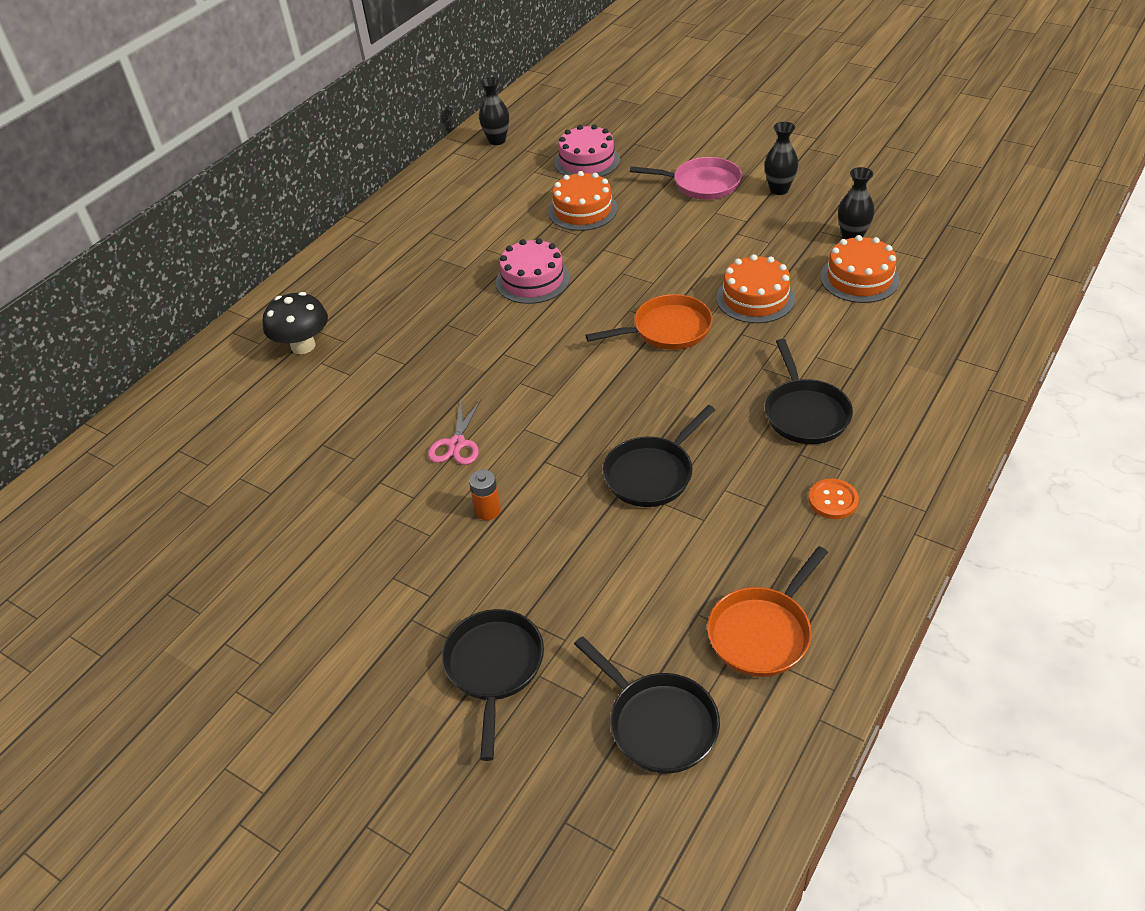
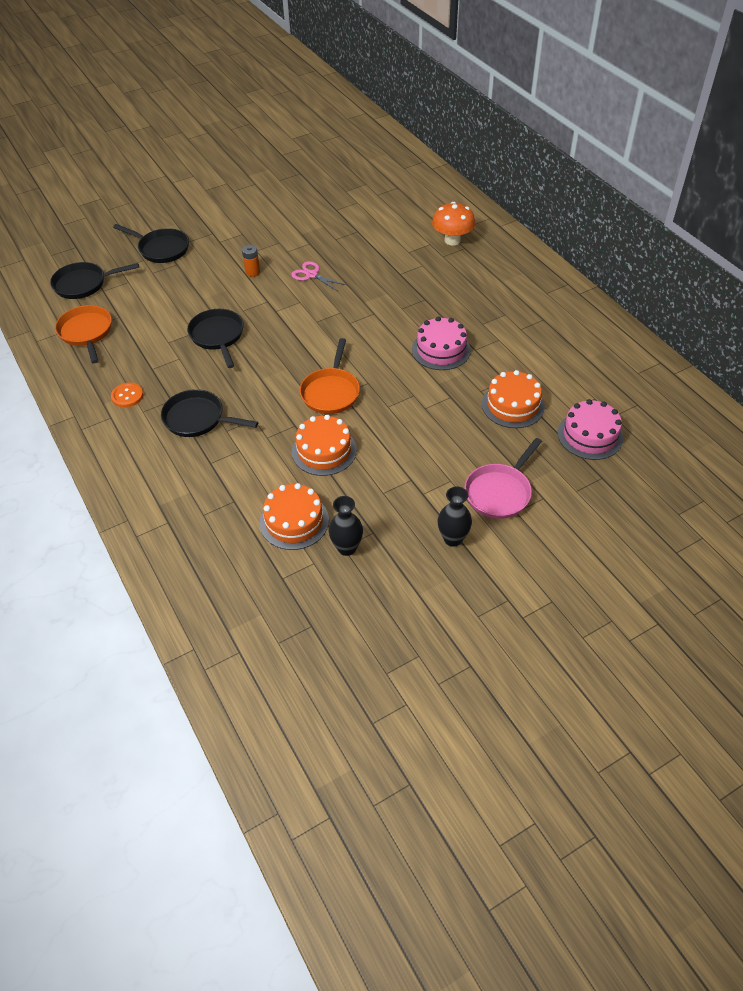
camera: 115 degrees right, 5 degrees up
black mushroom [263,292,328,354] -> orange mushroom [432,202,475,246]
black vase [479,77,509,145] -> none

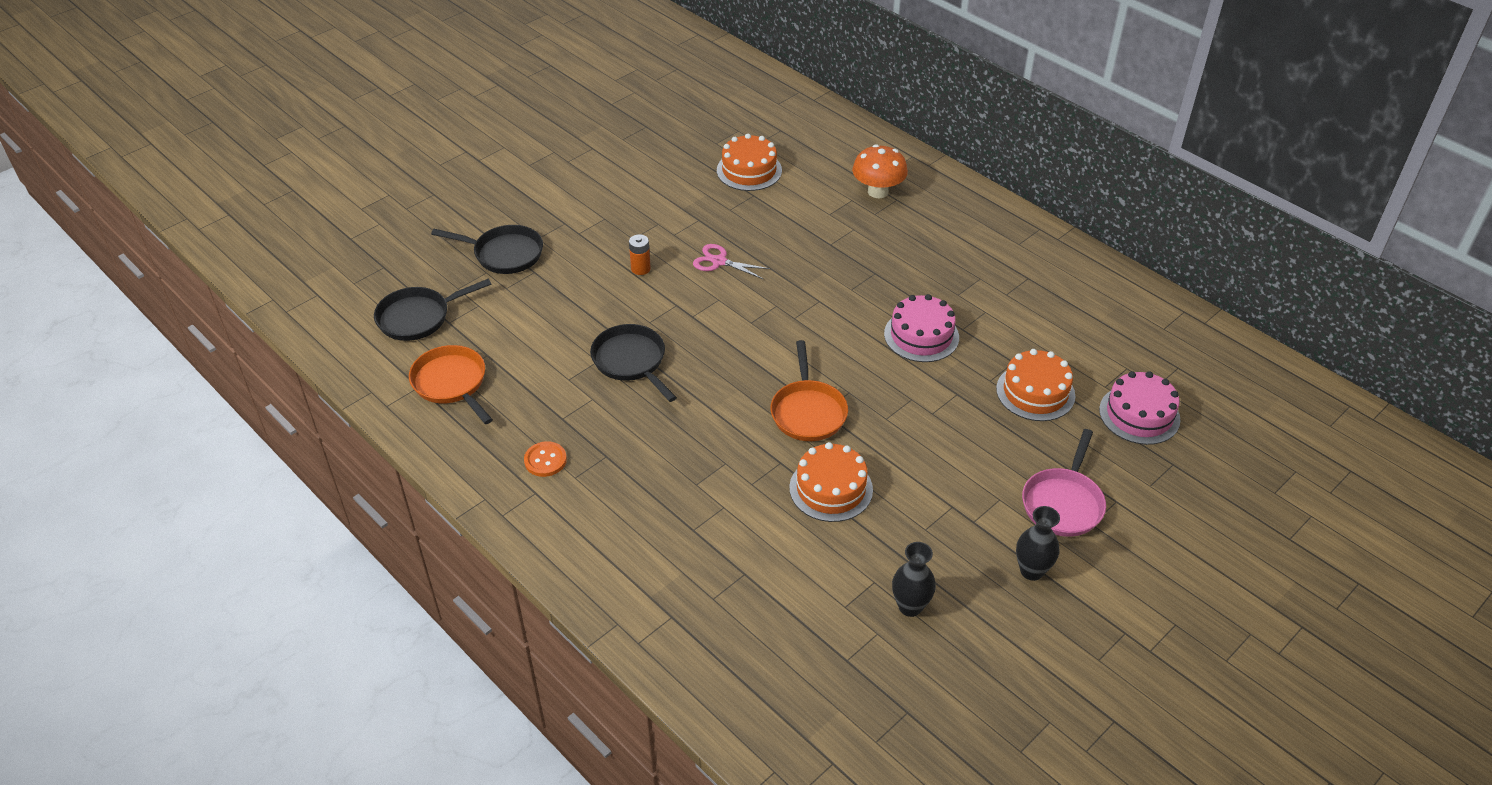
camera: 15 degrees left, 5 degrees down
black pan [161,389,258,437] -> none
orange cake [260,483,329,550] -> orange cake moved to [717,134,782,191]

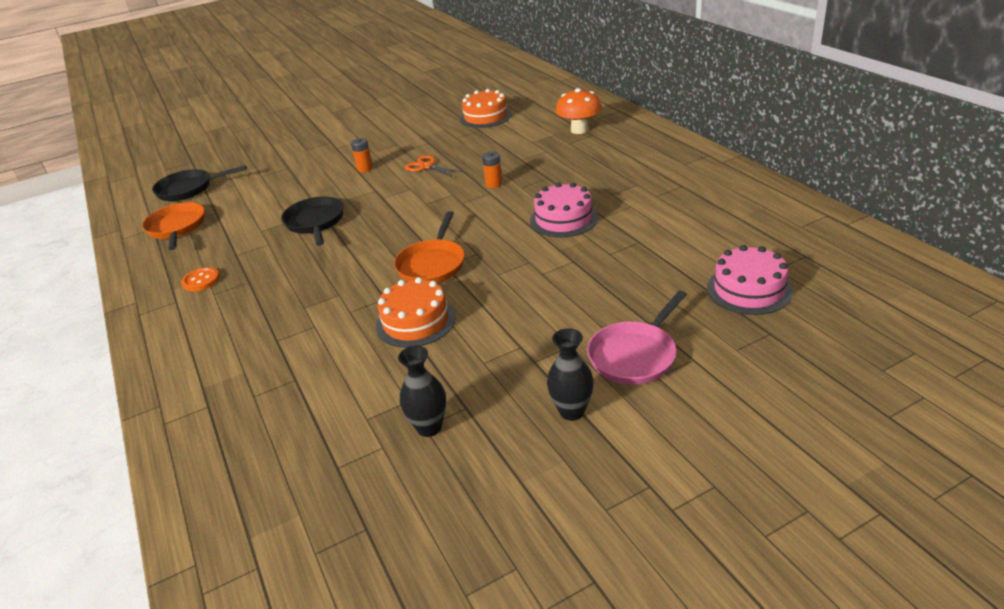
camera: 20 degrees right, 10 degrees down
black pan [431,225,543,274] -> none
pink scissors [693,244,770,279] -> orange scissors [405,155,463,177]
orange cake [996,349,1075,421] -> none
none -> orange battery [482,151,503,188]

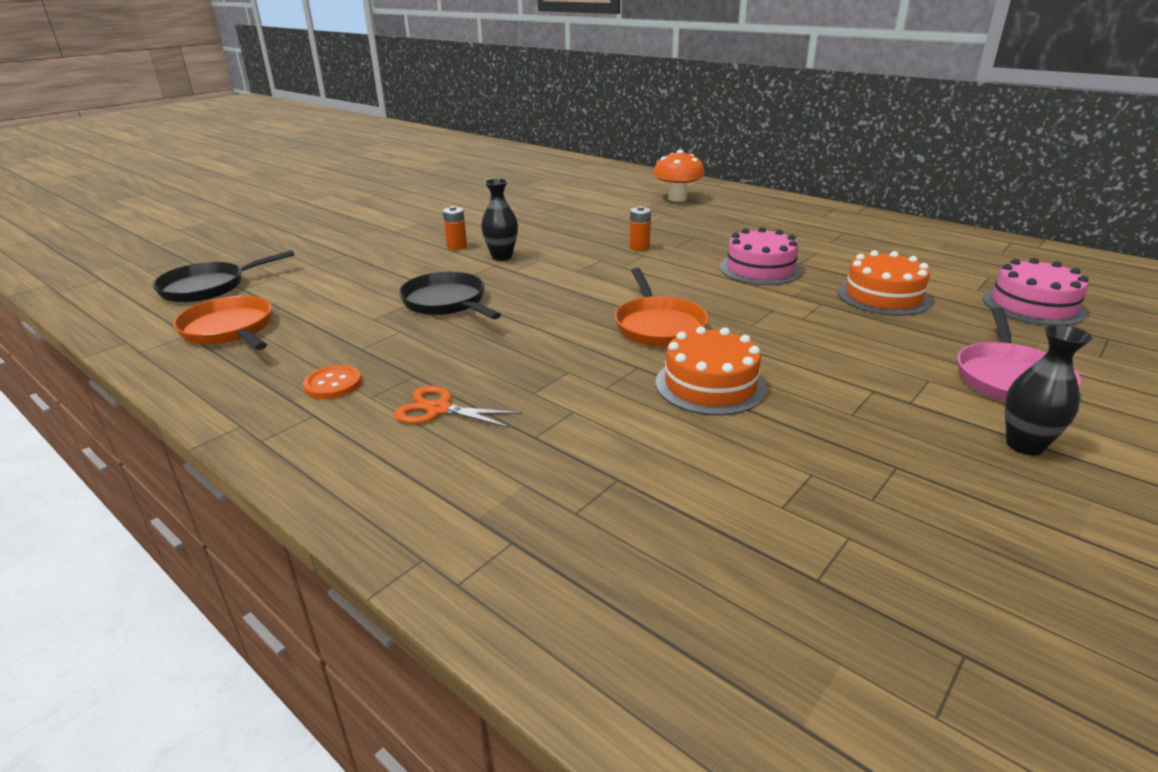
camera: 25 degrees left, 5 degrees down
black vase [398,346,446,437] -> black vase moved to [481,178,518,261]
orange scissors [405,155,463,177] -> orange scissors moved to [394,386,521,428]
orange cake [460,89,512,128] -> orange cake moved to [837,250,932,316]

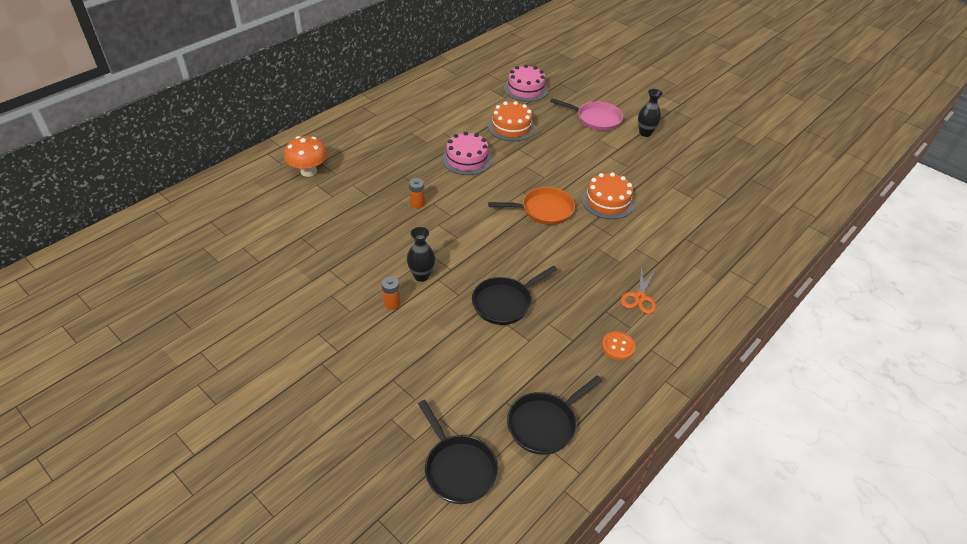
camera: 90 degrees left, 15 degrees up
orange pan [173,296,272,350] -> black pan [507,375,602,455]

